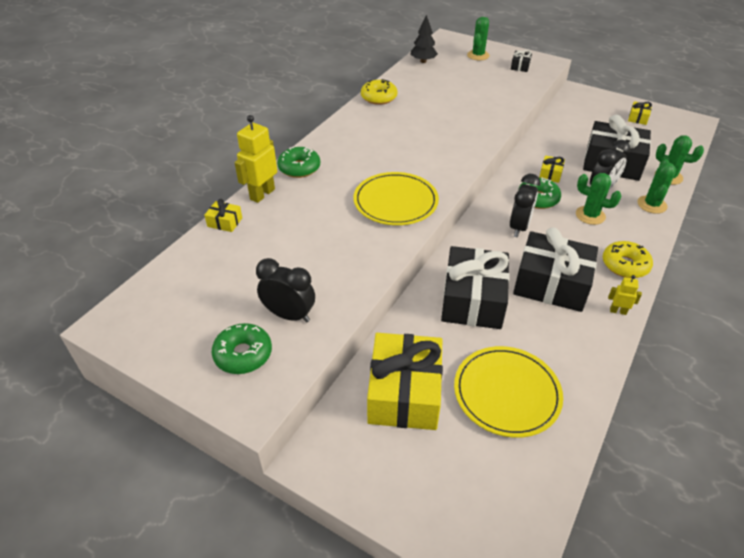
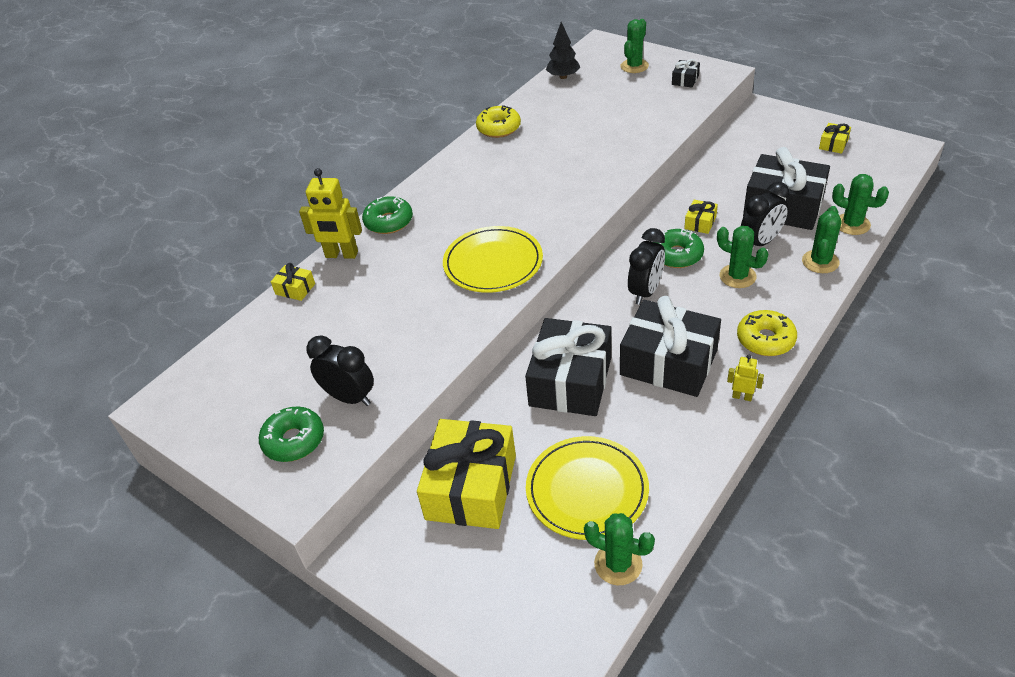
camera: 10 degrees right, 0 degrees up
yellow robot [235,115,277,203] -> yellow robot turned 120 degrees counterclockwise [299,168,362,259]
none -> green cactus [584,513,655,585]

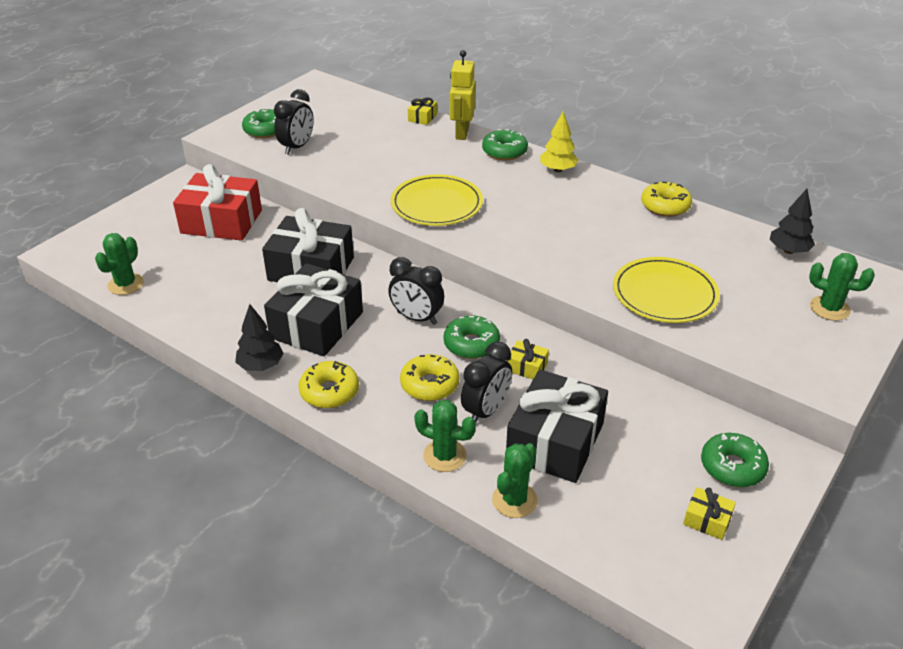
camera: 85 degrees right, 5 degrees down
yellow gift [417,419,516,529] -> red gift [173,164,262,241]
yellow plate [526,436,649,540] -> yellow plate moved to [613,257,720,323]
black gift [672,59,700,87] -> none
green cactus [717,226,768,288] -> yellow donut [400,354,459,401]
yellow robot [727,355,764,401] -> black tree [235,304,284,371]
black clock [741,182,790,246] -> black clock turned 105 degrees counterclockwise [461,342,512,422]
none -> yellow tree [540,112,579,173]
none -> green donut [701,433,769,487]

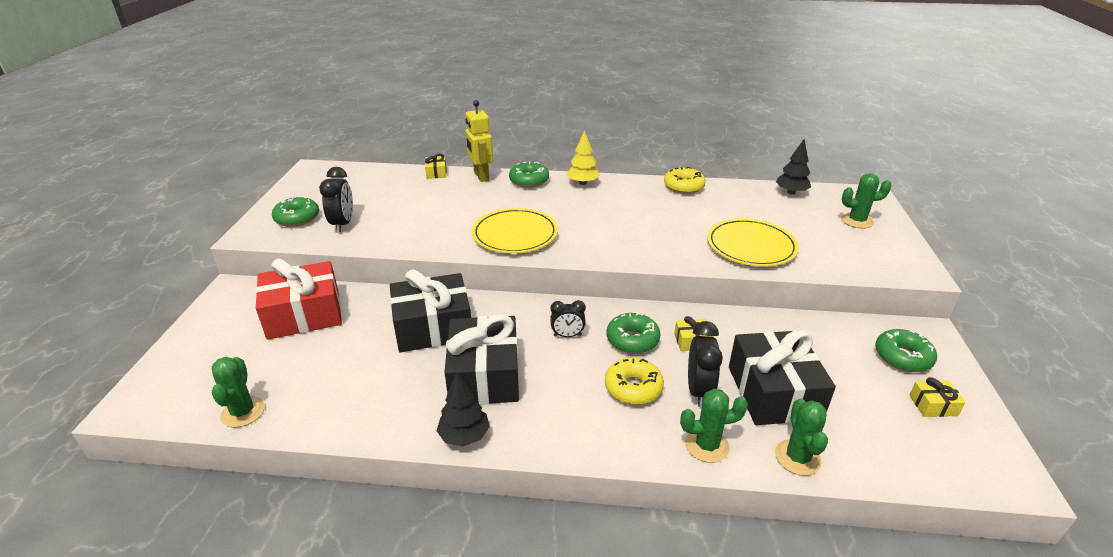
camera: 30 degrees left, 5 degrees down
yellow donut [298,361,359,408] -> none
black clock [388,257,444,325] -> black clock [550,300,586,337], size x0.65

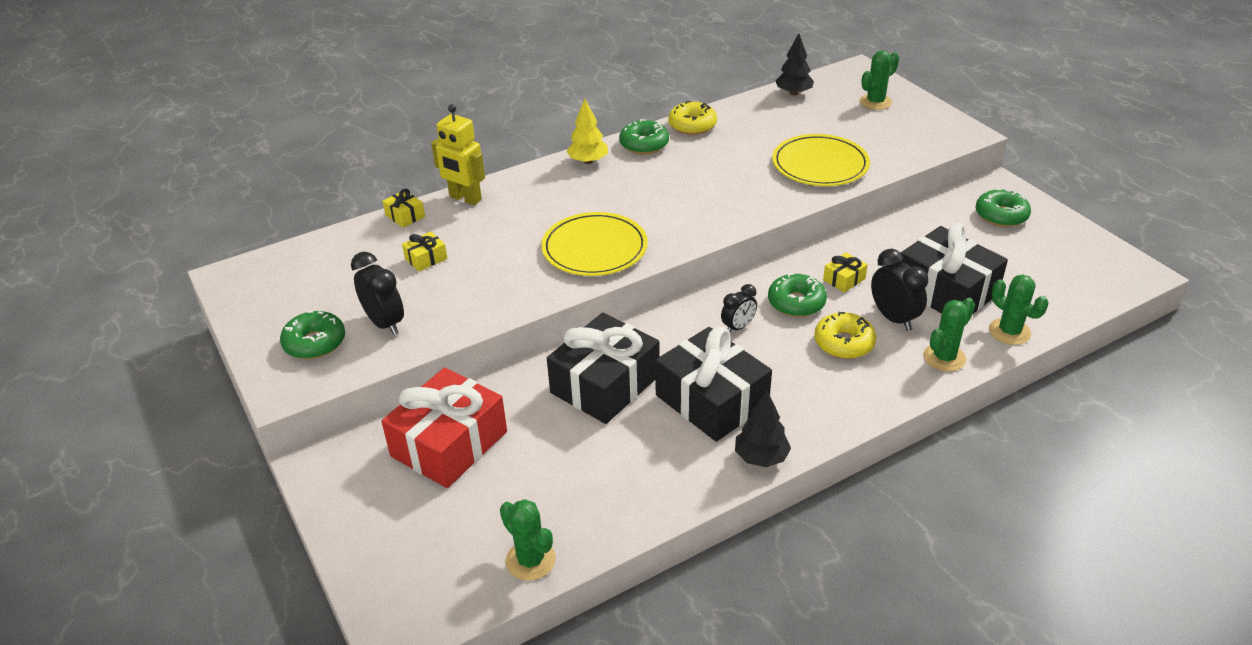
camera: 35 degrees left, 5 degrees up
green donut [509,162,549,188] -> green donut moved to [619,119,669,154]
yellow gift [910,377,966,417] -> yellow gift moved to [402,232,448,272]

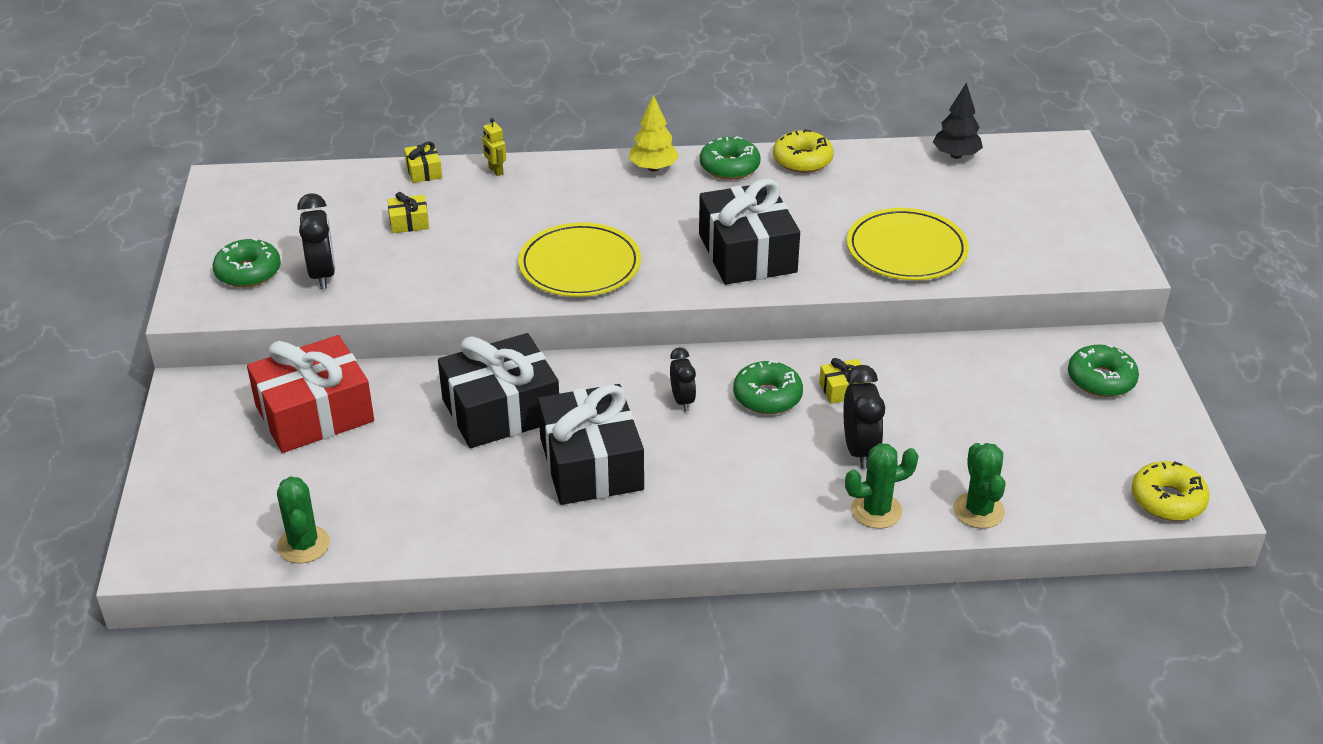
camera: 25 degrees right, 0 degrees up
yellow robot [431,104,485,205] -> yellow robot [482,118,506,176], size x0.51
black clock [721,284,757,332] -> black clock turned 90 degrees counterclockwise [670,348,696,412]
black tree [735,391,791,467] -> none
yellow donut [814,312,876,359] -> yellow donut moved to [1132,461,1210,521]
green cactus [860,50,899,110] -> none
black gift [900,223,1008,313] -> black gift moved to [699,178,800,285]

